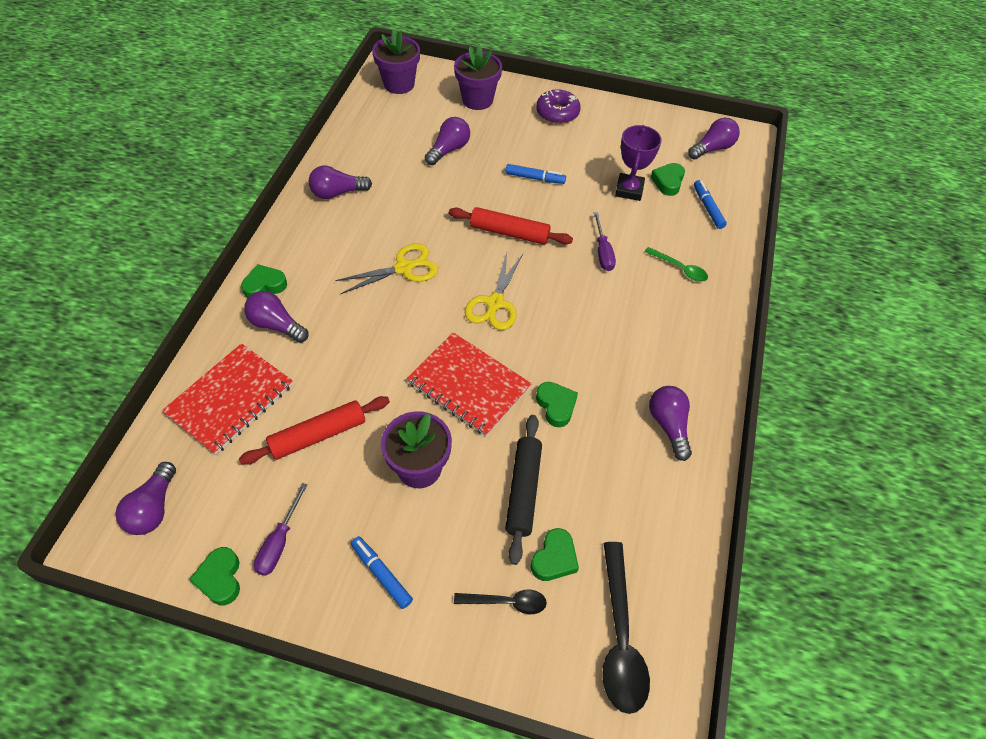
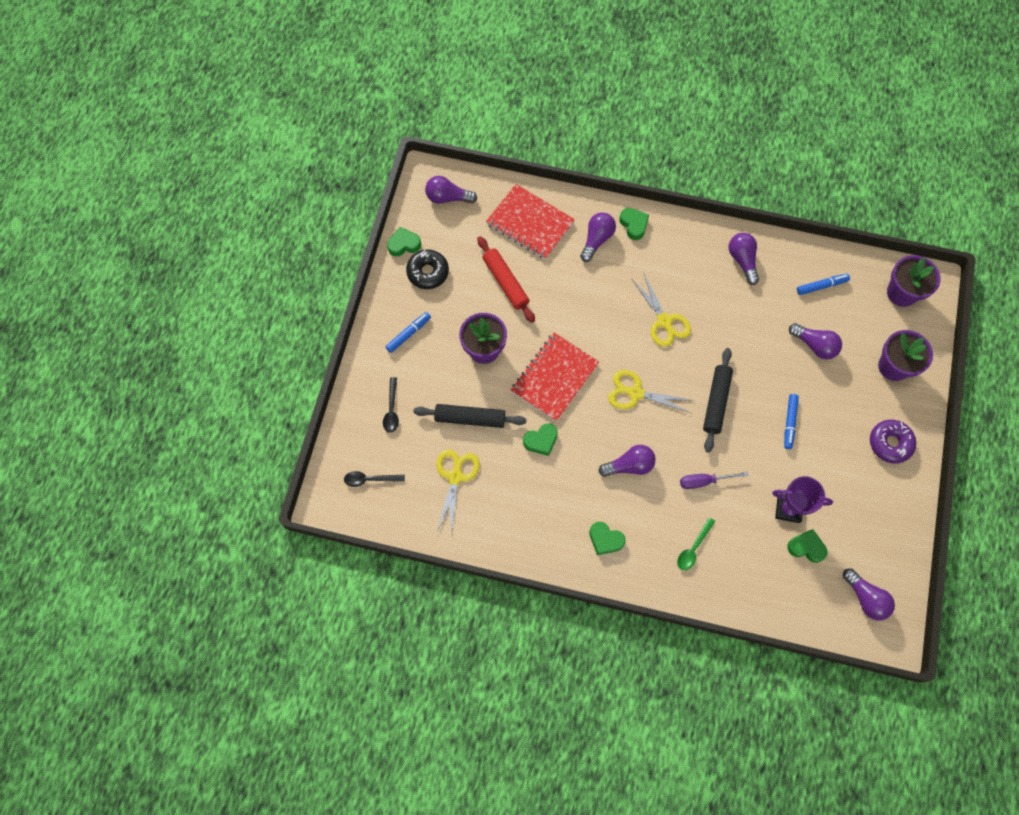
camera: 90 degrees right, 15 degrees up
purple screwdriver [254,483,308,576] -> black donut [406,249,449,289]
red rolling pin [449,207,573,245] -> black rolling pin [703,348,733,453]
green heart [531,528,579,581] -> green heart moved to [589,522,626,555]
black spoon [602,542,650,714] -> black spoon [344,471,405,487], size x0.56
purple light bulb [649,386,692,461] -> purple light bulb moved to [599,445,656,477]
blue marker [694,180,727,229] -> blue marker moved to [797,274,850,295]
none -> yellow scissors [437,449,480,535]

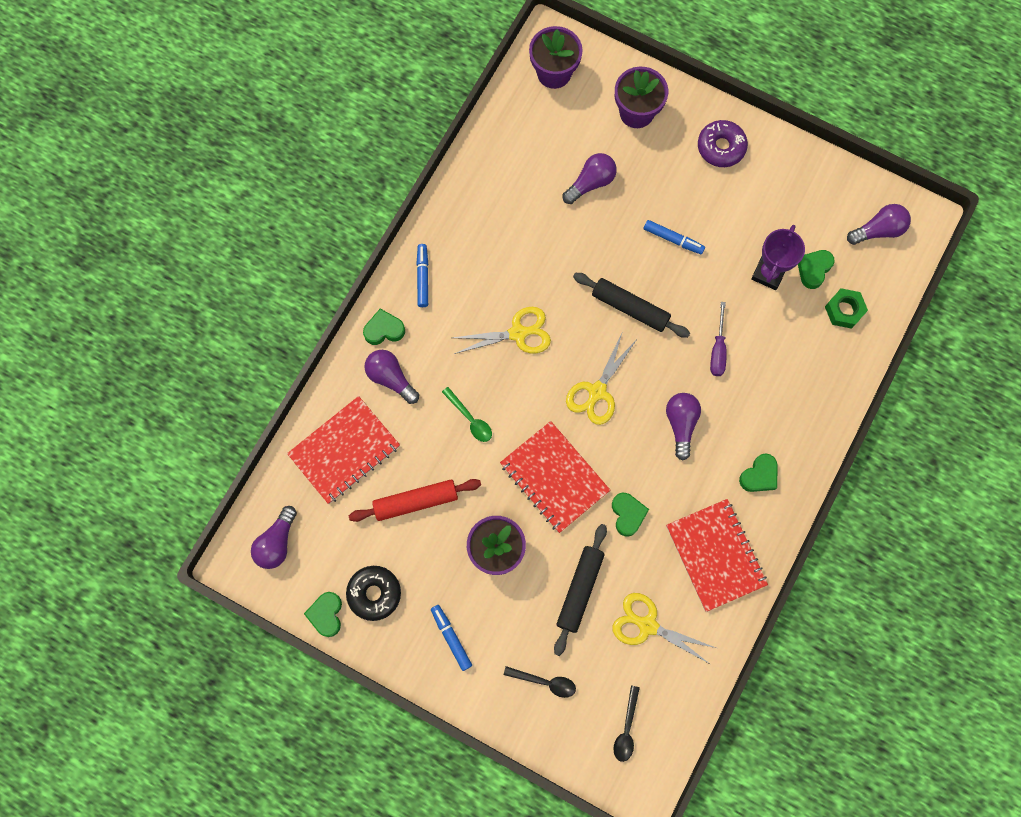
camera: 75 degrees left, 5 degrees up
green spoon [677,517,715,570] -> green spoon moved to [442,387,492,442]
purple light bulb [729,233,759,285] -> none
blue marker [797,274,850,295] -> blue marker moved to [416,244,428,307]
none -> red notebook [666,499,768,612]
none -> green nut [825,288,868,329]

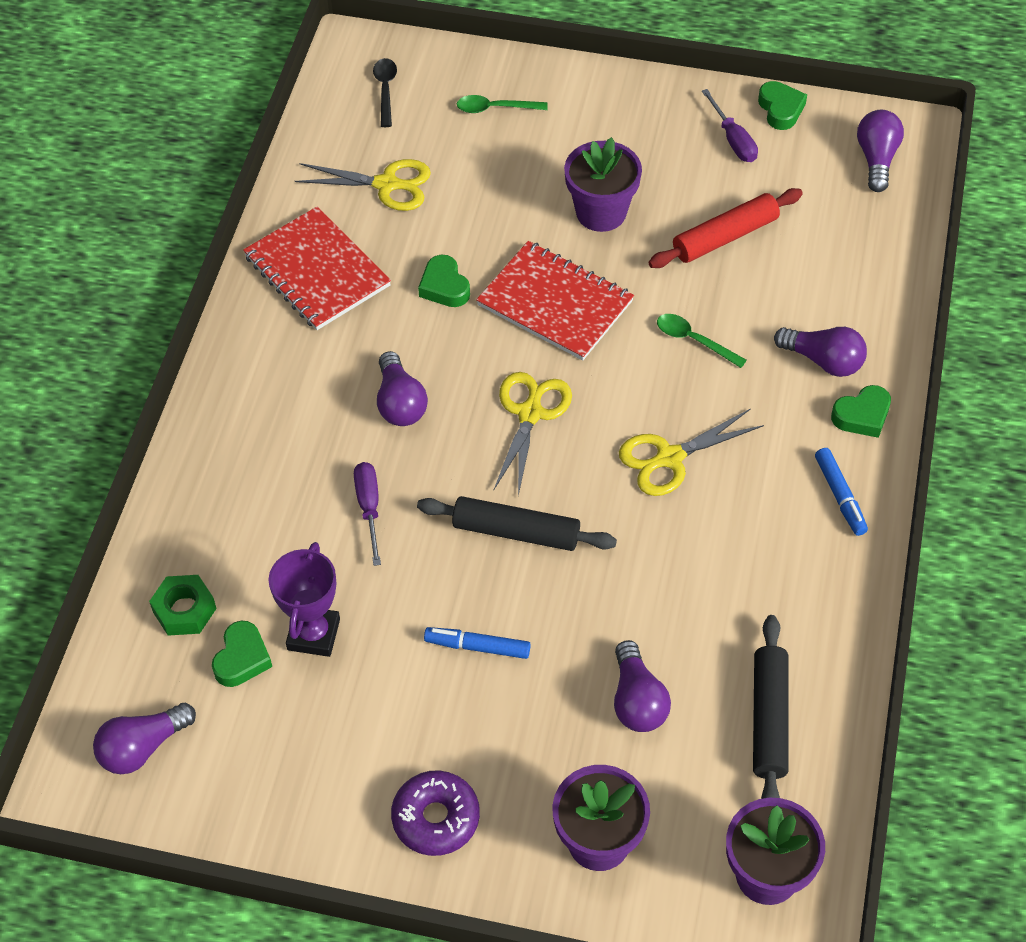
camera: 165 degrees right, 20 degrees down
red notebook [287,396,400,504] -> none
black donut [346,566,401,621] -> purple screwdriver [702,89,758,162]
blue marker [431,605,472,671] -> none
black spoon [504,666,576,698] -> green spoon [457,95,548,113]
black rolling pin [554,524,607,656] -> black rolling pin moved to [753,615,788,799]
purple light bulb [563,153,617,204] -> purple light bulb turned 45 degrees counterclockwise [614,640,671,732]
green heart [739,453,777,492] -> none

